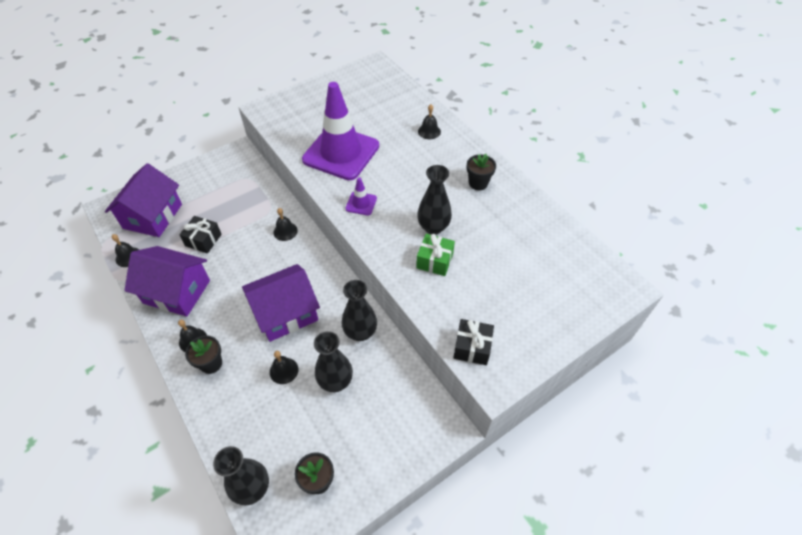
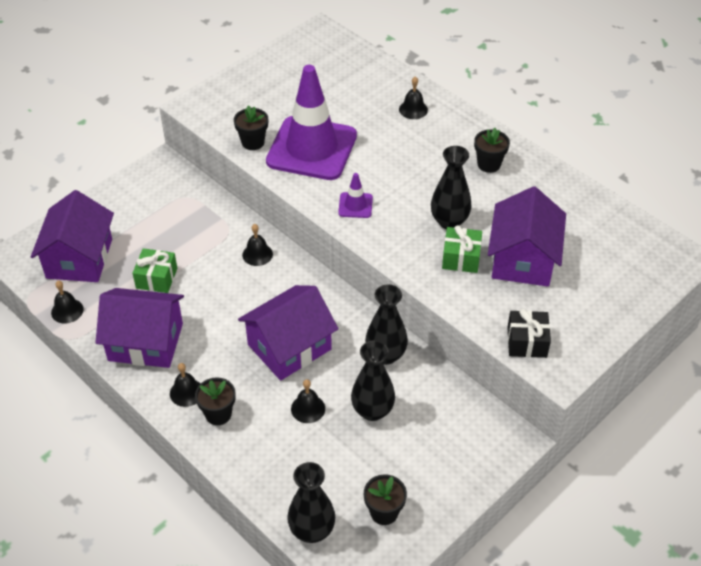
camera: 10 degrees left, 5 degrees down
black gift [179,216,222,253] -> green gift [133,248,177,293]
none -> black flower pot [234,105,268,150]
none -> purple house [488,186,566,287]

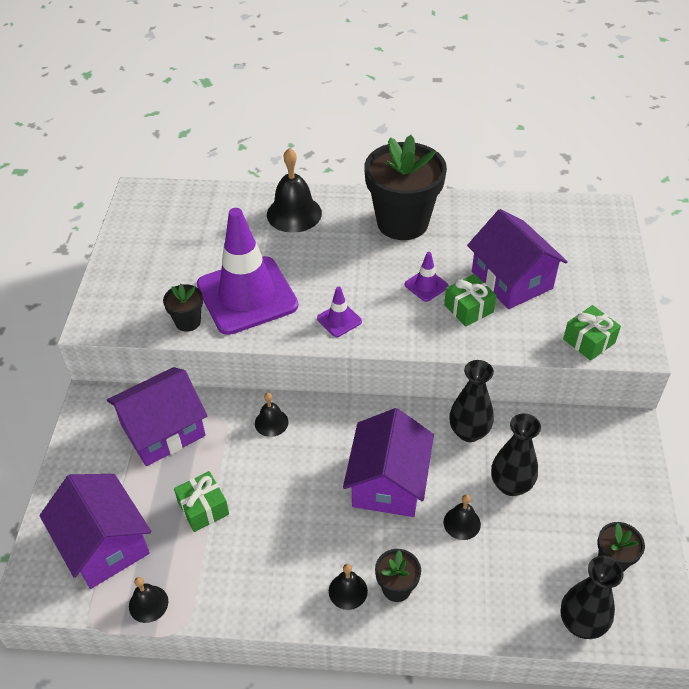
camera: 40 degrees left, 0 degrees up
purple house [95,288,184,368] -> purple house moved to [107,367,207,466]
black bell [399,77,428,119] -> black bell [267,148,322,233], size x1.85
black vase [431,146,472,229] -> purple traffic cone [405,252,449,302]
black flower pot [474,128,510,173] -> black flower pot [364,135,447,240], size x2.24
black gift [507,309,551,358] -> green gift [563,305,621,361]

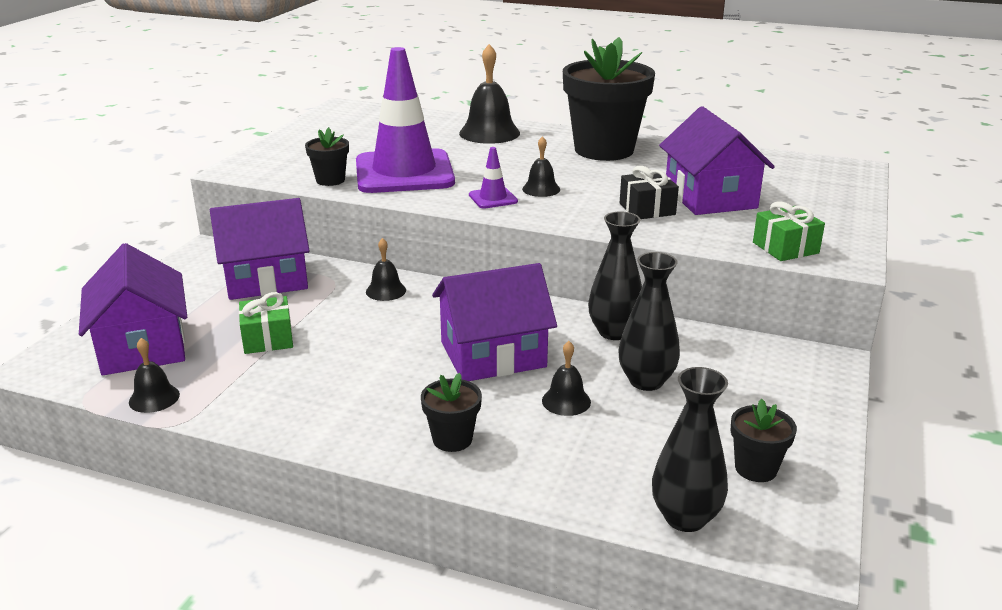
camera: 15 degrees right, 20 degrees down
black bell [329,564,368,610] -> black bell moved to [522,136,560,197]
purple house [343,408,434,517] -> purple house turned 45 degrees clockwise [432,263,557,381]
purple traffic cone [405,252,449,302] -> none
green gift [444,274,496,327] -> black gift [620,166,679,219]

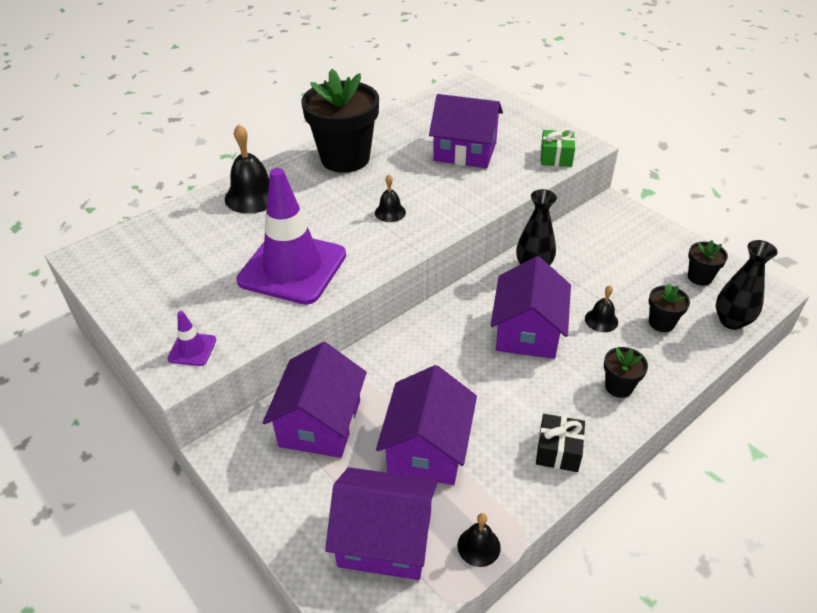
camera: 60 degrees left, 15 degrees up
green gift [239,292,293,354] -> purple house [376,365,477,485]
black flower pot [305,127,349,186] -> black flower pot moved to [649,283,690,332]
black bell [366,238,406,301] -> none
purple traffic cone [469,147,518,209] -> purple traffic cone moved to [167,311,216,366]
black vase [618,252,680,391] -> none
black gift [620,166,679,219] -> black gift moved to [536,414,585,472]

